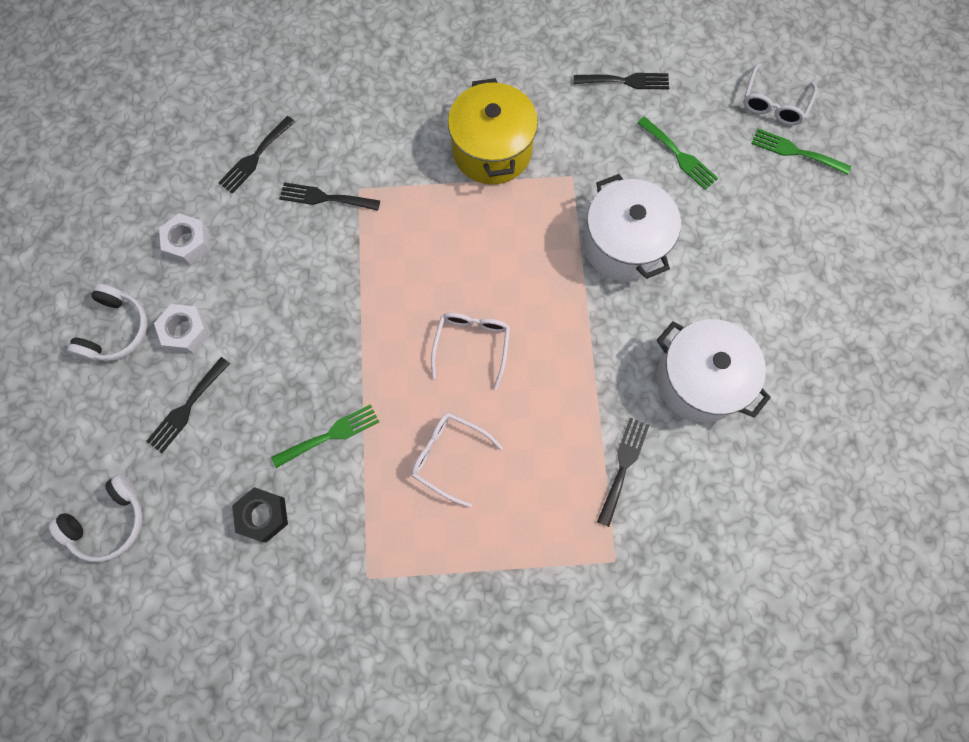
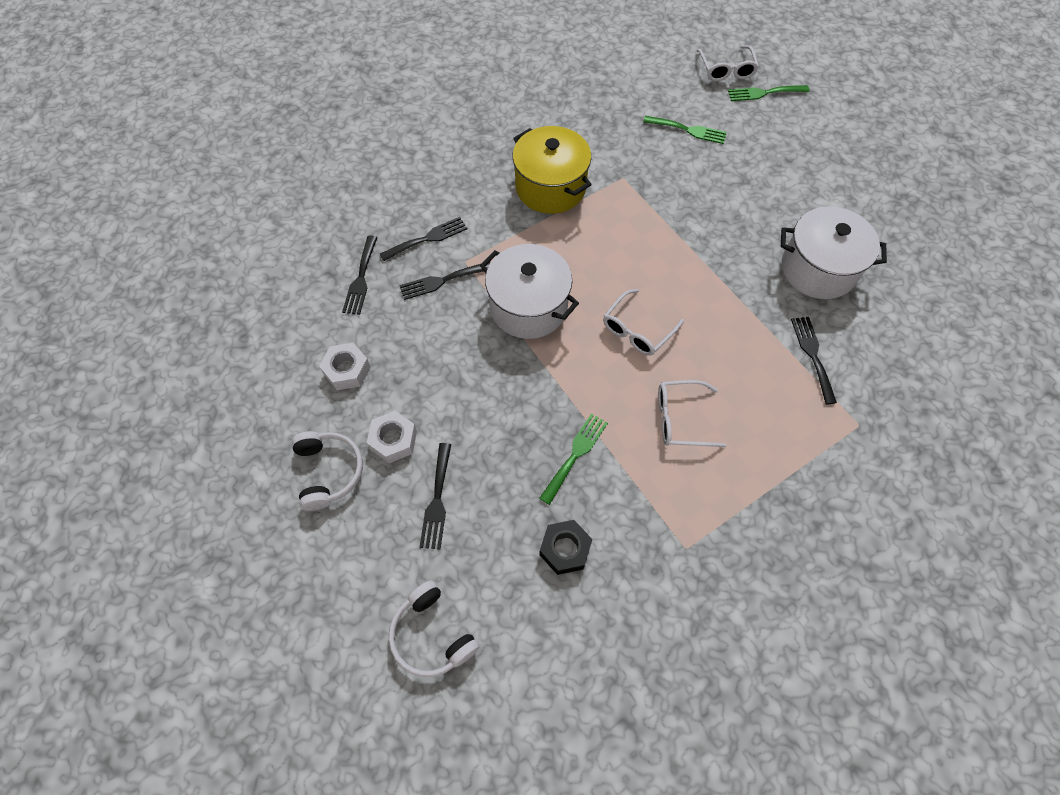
camera: 30 degrees left, 10 degrees down
white headphones [49,474,143,562] -> white headphones turned 120 degrees clockwise [389,580,479,677]
white glasses [431,313,510,390] -> white glasses turned 120 degrees counterclockwise [603,289,684,356]
black fork [574,73,669,89] -> black fork moved to [380,217,467,261]
white pot [583,174,681,282] -> white pot moved to [480,244,579,339]

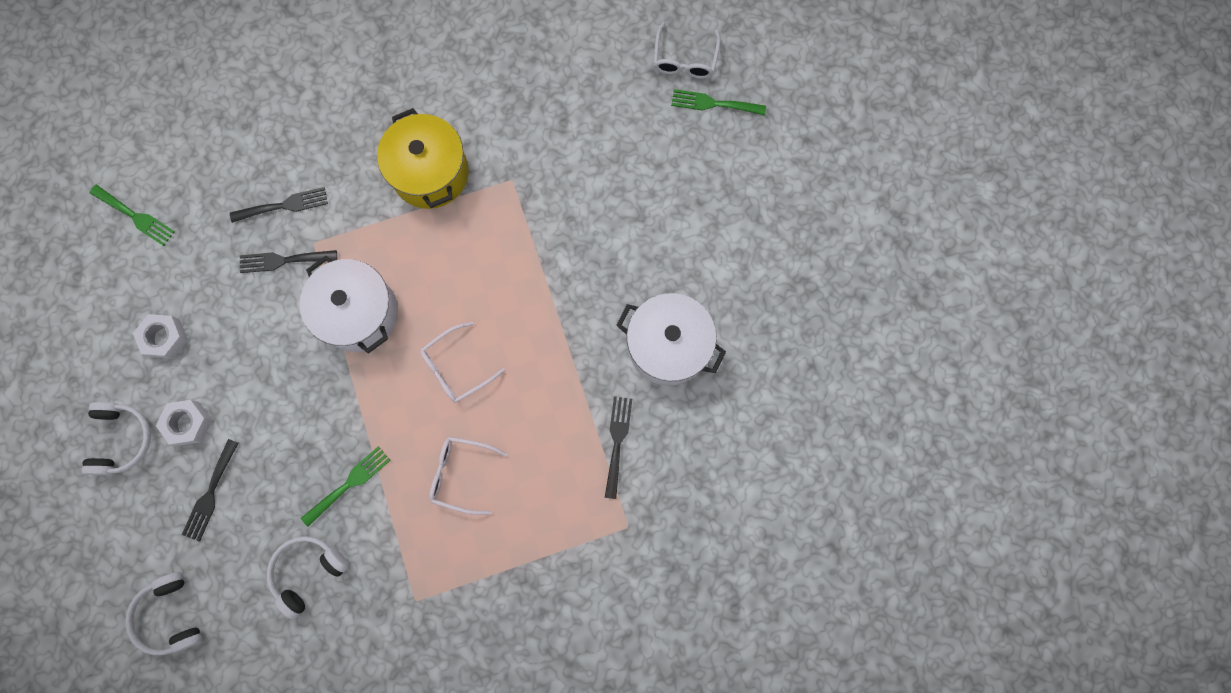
camera: 15 degrees right, 15 degrees up
black fork [342,235,378,315] -> none
black nut [539,520,592,575] -> white headphones [267,536,349,619]
green fork [643,116,727,144] -> green fork moved to [90,185,175,246]

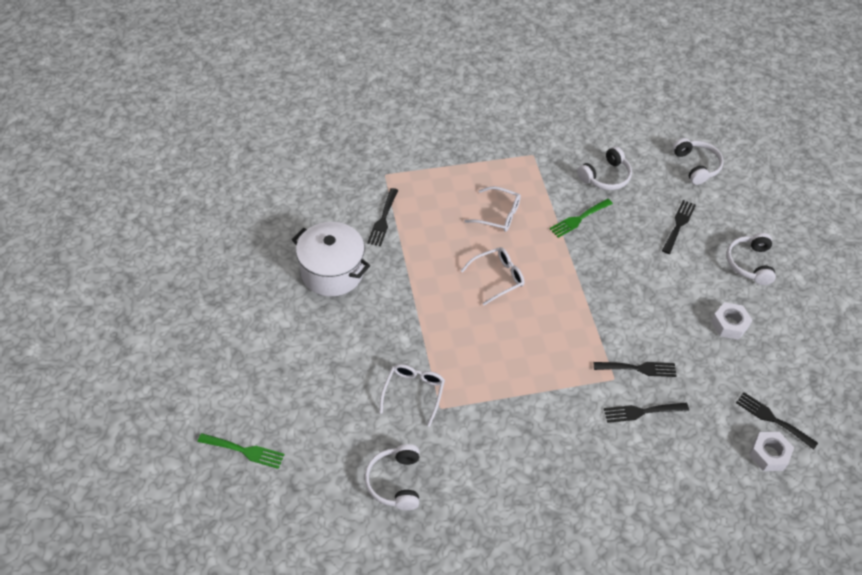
camera: 175 degrees left, 25 degrees down
green fork [90,185,175,246] -> black fork [736,392,818,450]
white nut [156,400,212,446] -> white nut moved to [749,432,794,471]
white pot [299,256,398,354] -> none
yellow pot [377,108,469,209] -> none
white glasses [653,22,720,79] -> white glasses moved to [379,364,445,427]
none -> white headphones [365,444,419,510]

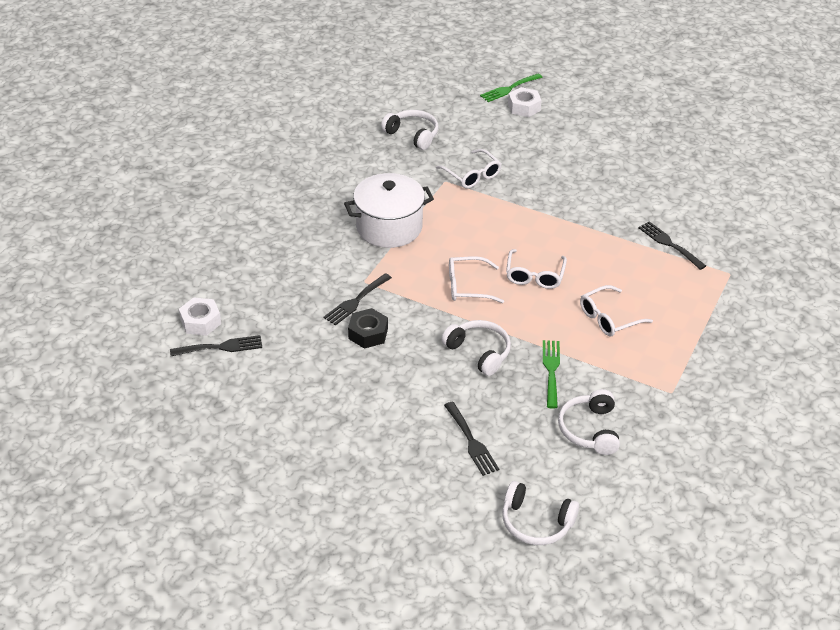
camera: 130 degrees right, 10 degrees down
white pot [292,222,370,296] -> white pot moved to [344,173,434,248]
black fork [604,403,689,423] -> none
white nut [711,302,752,340] -> white nut moved to [508,87,542,117]
white headphones [726,233,776,285] -> white headphones moved to [441,320,511,376]
none -> black nut [348,308,388,349]
none -> white glasses [449,256,504,303]

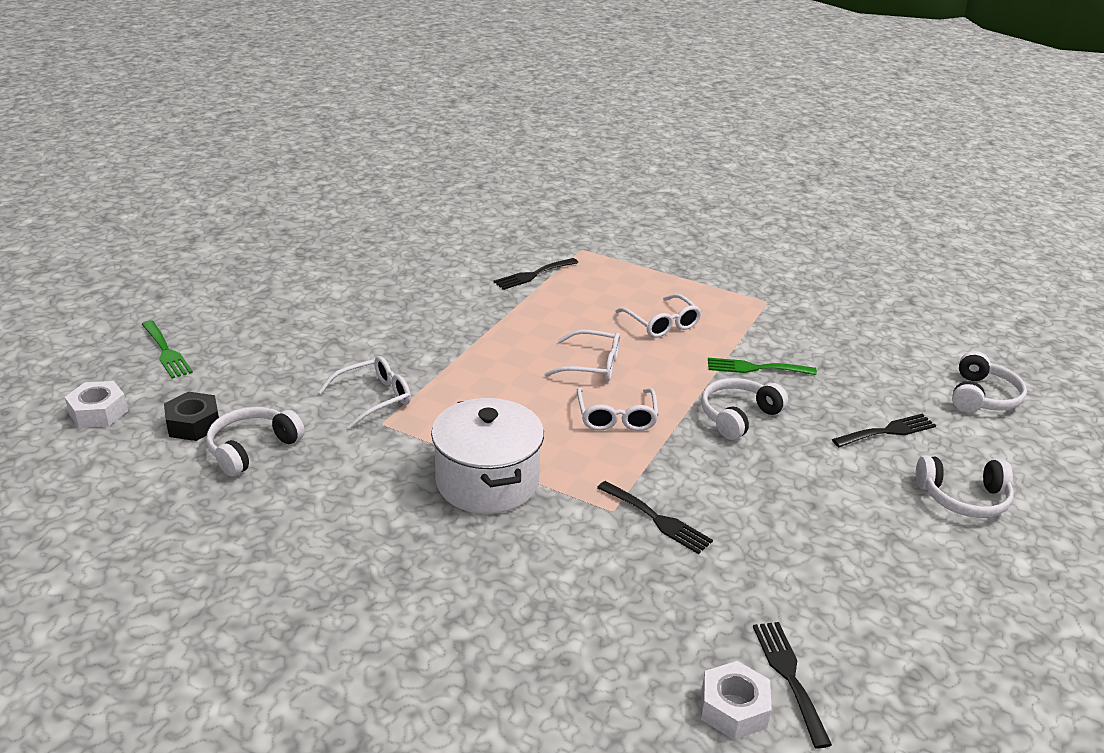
camera: 90 degrees left, 10 degrees down
black nut [348,308,388,349] -> black nut moved to [164,392,219,441]
white nut [508,87,542,117] -> white nut moved to [65,381,128,428]
white headphones [558,389,620,455] -> white headphones moved to [916,456,1014,518]

